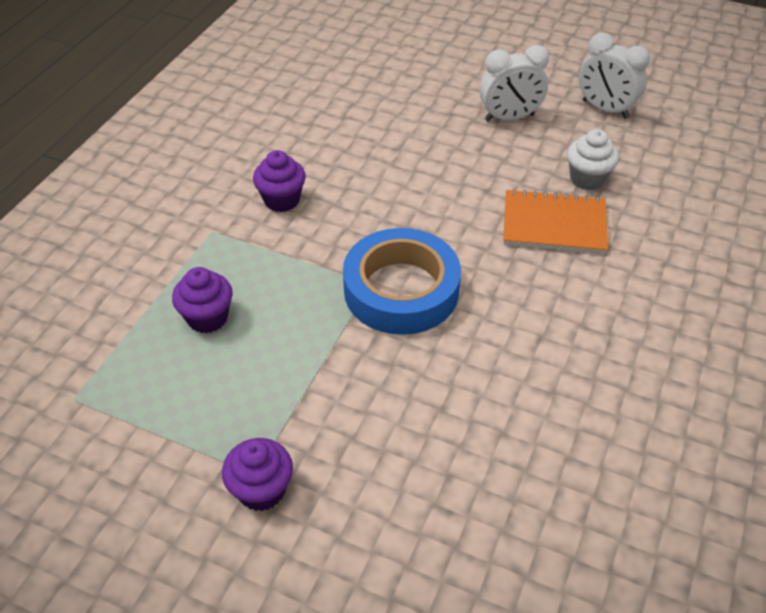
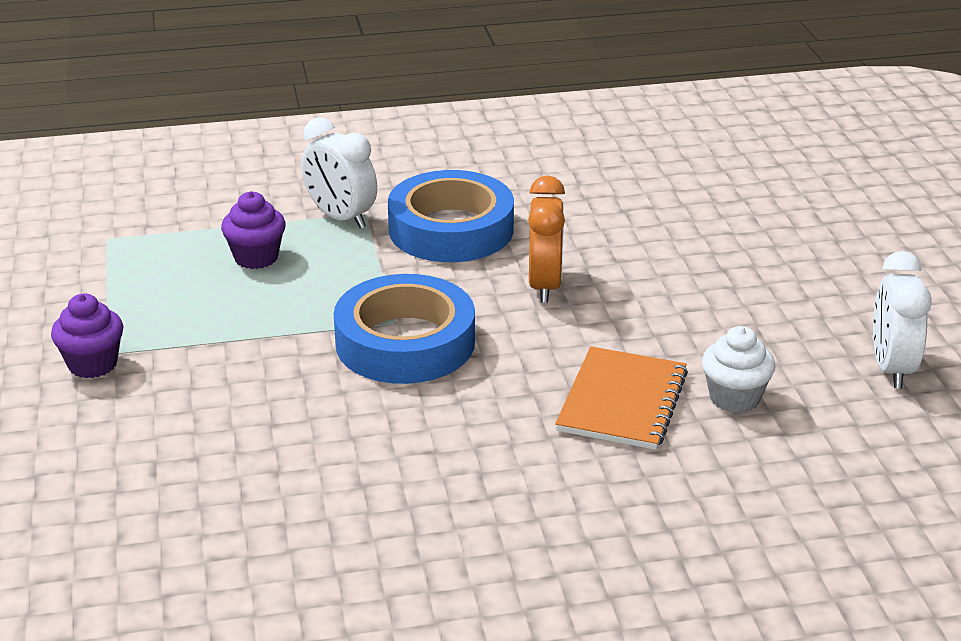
camera: 55 degrees right, 15 degrees down
purple cupcake [253,150,306,212] -> blue tape [388,170,514,262]
white clock [480,45,549,122] -> white clock moved to [301,117,377,228]
orange notebook [503,189,608,254] -> orange notebook turned 45 degrees clockwise [555,346,688,450]
none -> orange clock [528,176,565,303]

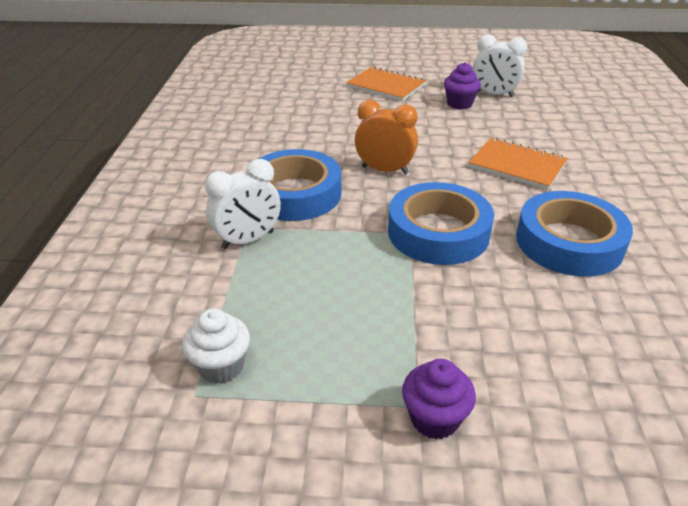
camera: 75 degrees left, 5 degrees up
purple cupcake [221,191,286,269] -> purple cupcake moved to [444,62,481,109]
white cupcake [702,326,775,413] -> white cupcake moved to [182,309,250,384]
none -> orange notebook [346,67,426,101]
none -> blue tape [516,191,633,277]

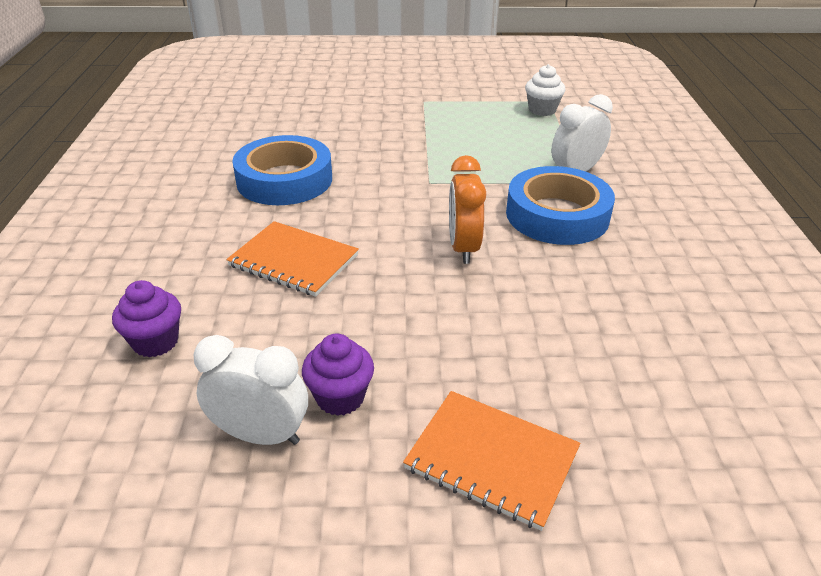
camera: 175 degrees right, 0 degrees up
orange clock [355,100,418,174] -> orange clock turned 75 degrees clockwise [449,155,486,264]
blue tape [388,182,494,265] -> none
purple cupcake [402,359,476,440] -> purple cupcake moved to [112,280,181,357]

